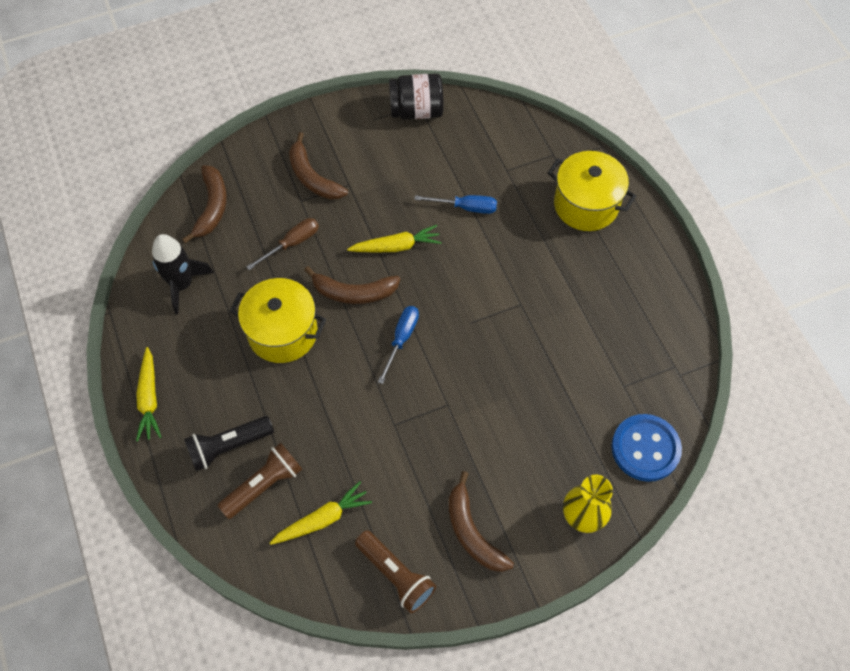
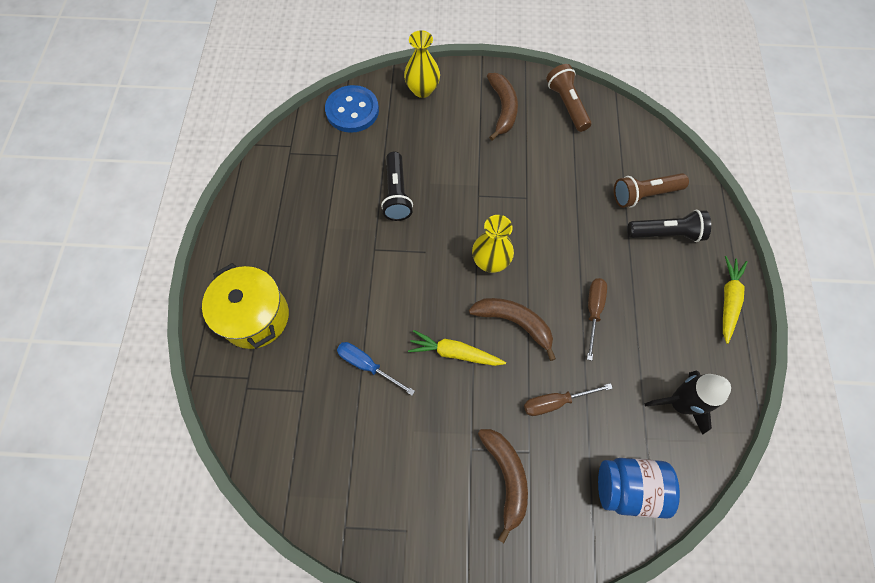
camera: 155 degrees left, 5 degrees up
brown banana [182,165,227,243] -> blue jar [598,458,680,519]
yellow pot [230,278,326,363] -> brown screwdriver [587,278,607,361]
yellow carrot [270,481,372,545] -> none
blue screwdriver [378,306,419,384] -> yellow vase [472,215,514,273]
black jar [389,73,444,120] -> none
none -> black flashlight [381,152,413,221]

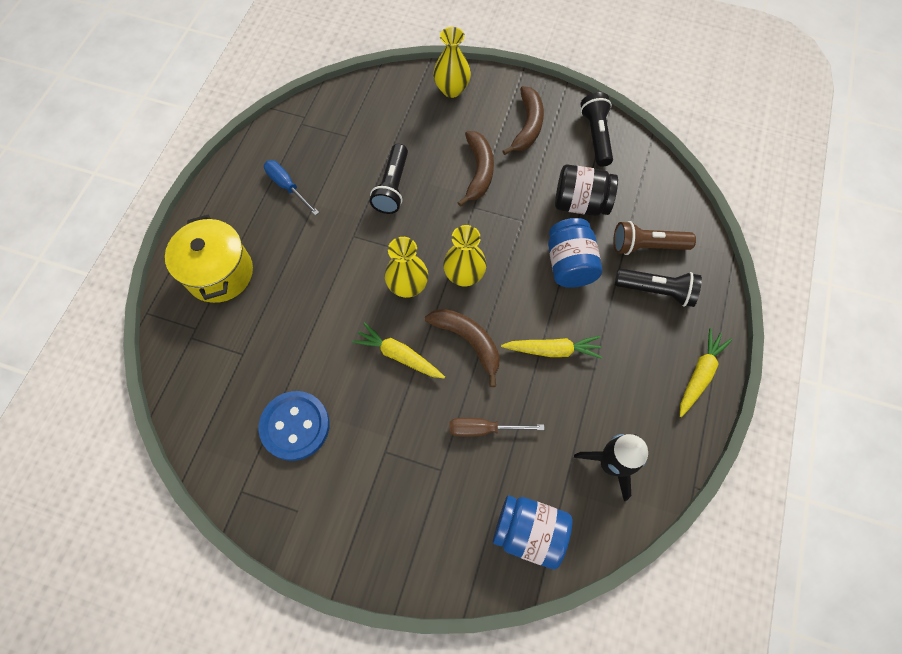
camera: 15 degrees right, 0 degrees up
blue button [325,85,379,133] -> blue button moved to [258,391,330,461]
blue screwdriver [337,342,415,395] -> blue screwdriver moved to [264,160,319,216]
brown banana [478,429,528,543] -> brown banana moved to [458,131,494,207]
brown flashlight [546,64,591,132] -> black flashlight [580,92,613,167]
brown screwdriver [587,278,607,361] -> yellow carrot [501,336,602,359]
none -> yellow vase [385,237,428,298]
none -> blue jar [548,218,602,288]
none -> black jar [555,164,618,216]

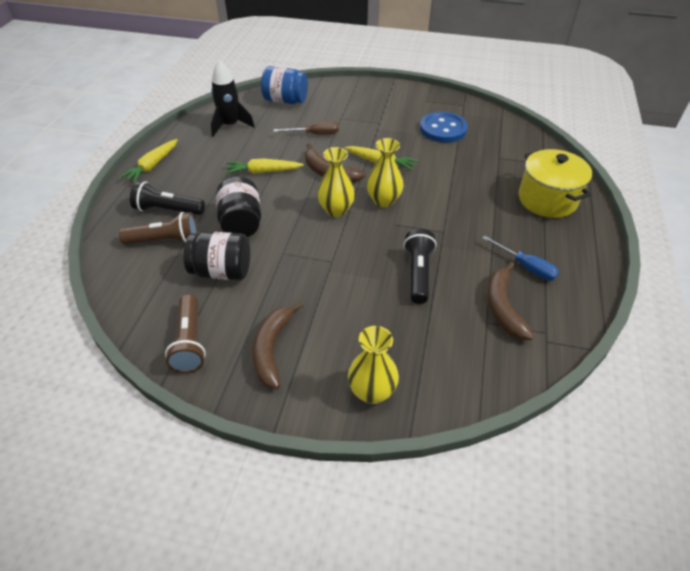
camera: 175 degrees right, 20 degrees down
brown banana [458,131,494,207] -> brown banana moved to [487,262,534,340]
blue jar [548,218,602,288] -> black jar [216,176,261,237]
black flashlight [580,92,613,167] -> brown flashlight [165,294,206,373]

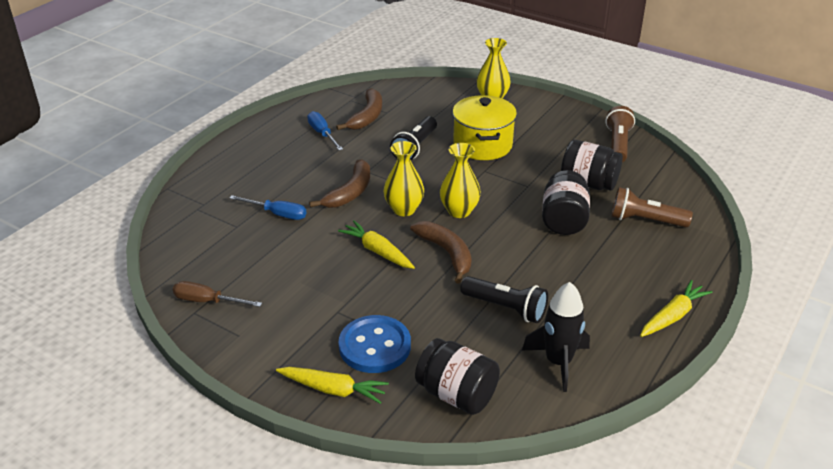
camera: 160 degrees left, 10 degrees down
black flashlight [130,181,205,215] -> black flashlight moved to [460,276,548,323]
yellow carrot [225,159,304,174] -> yellow carrot moved to [276,367,389,404]
brown banana [252,301,304,389] -> brown banana moved to [309,159,370,208]
blue jar [261,66,308,104] -> black jar [415,338,500,415]
brown screwdriver [274,122,339,135] -> brown screwdriver moved to [173,281,262,307]
blue button [420,112,468,143] -> blue button moved to [339,315,411,373]
yellow pot [518,149,592,218] -> yellow pot moved to [453,95,517,160]
none -> blue screwdriver [230,195,307,220]

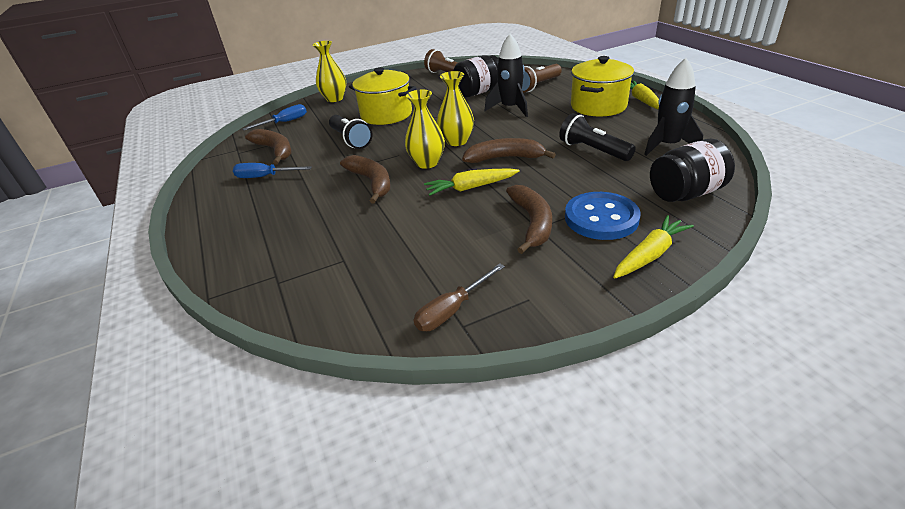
camera: 55 degrees left, 0 degrees up
blue screwdriver [230,195,307,220] -> blue screwdriver moved to [243,104,307,130]
black flashlight [460,276,548,323] -> black flashlight turned 105 degrees counterclockwise [559,113,636,161]
black jar [542,170,590,235] -> black rocket [485,34,528,117]
none -> brown banana [506,185,552,254]
none -> yellow pot [571,56,634,116]

